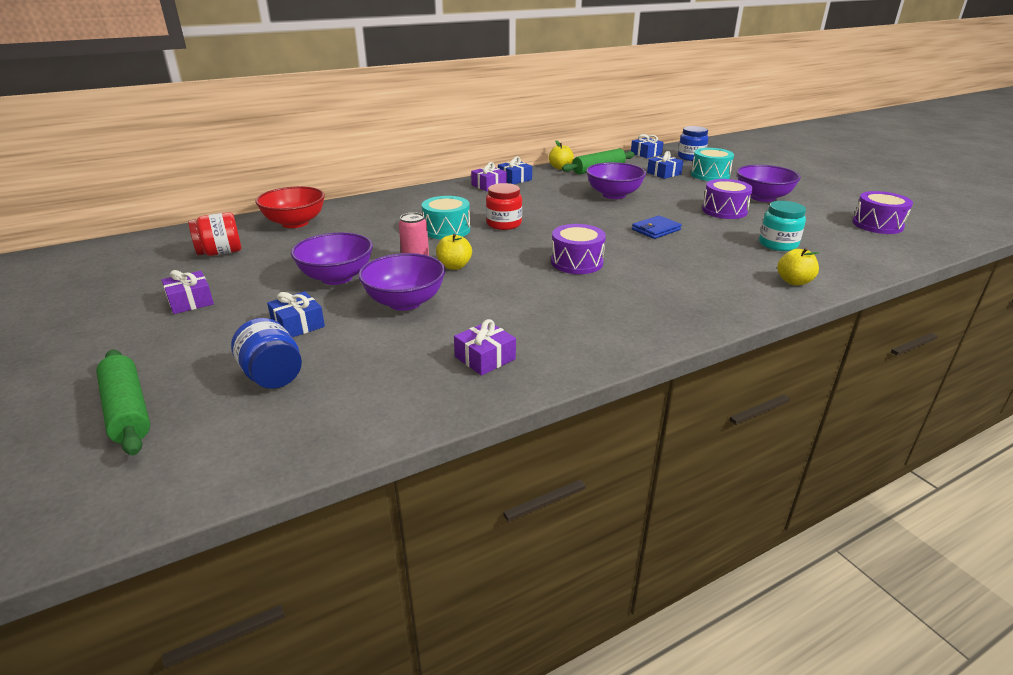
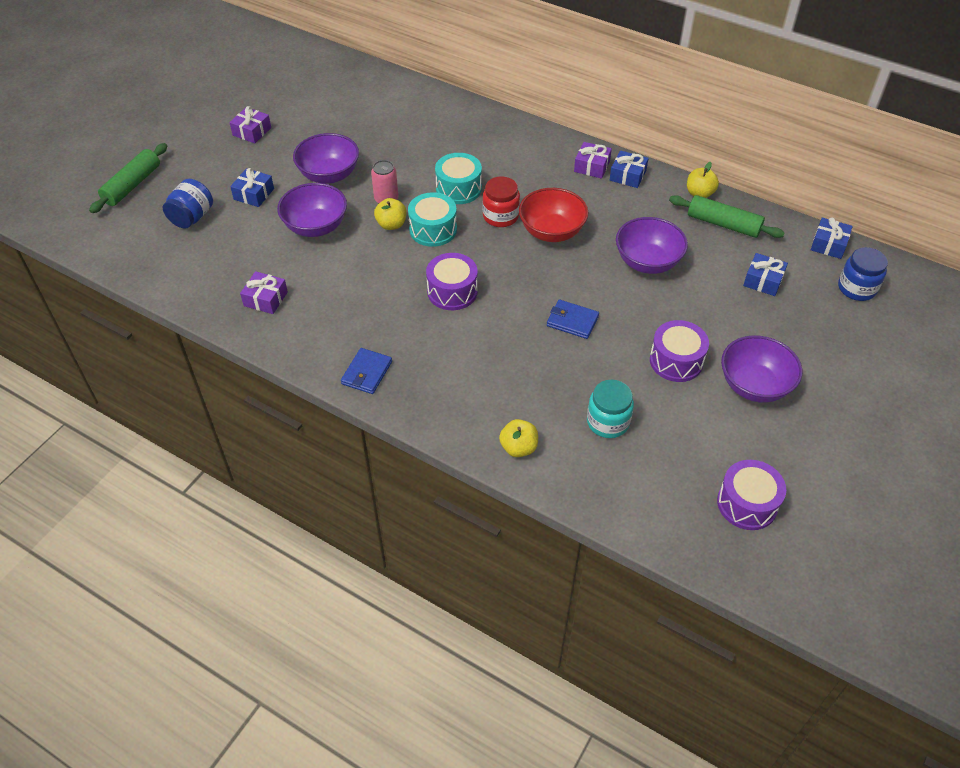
camera: 60 degrees right, 20 degrees up
red jar [188,212,241,256] -> none
red bowl [255,186,325,228] -> red bowl moved to [519,188,589,242]
turquoise drum [691,148,734,181] -> turquoise drum moved to [408,192,457,247]
none -> blue wallet [341,348,392,394]

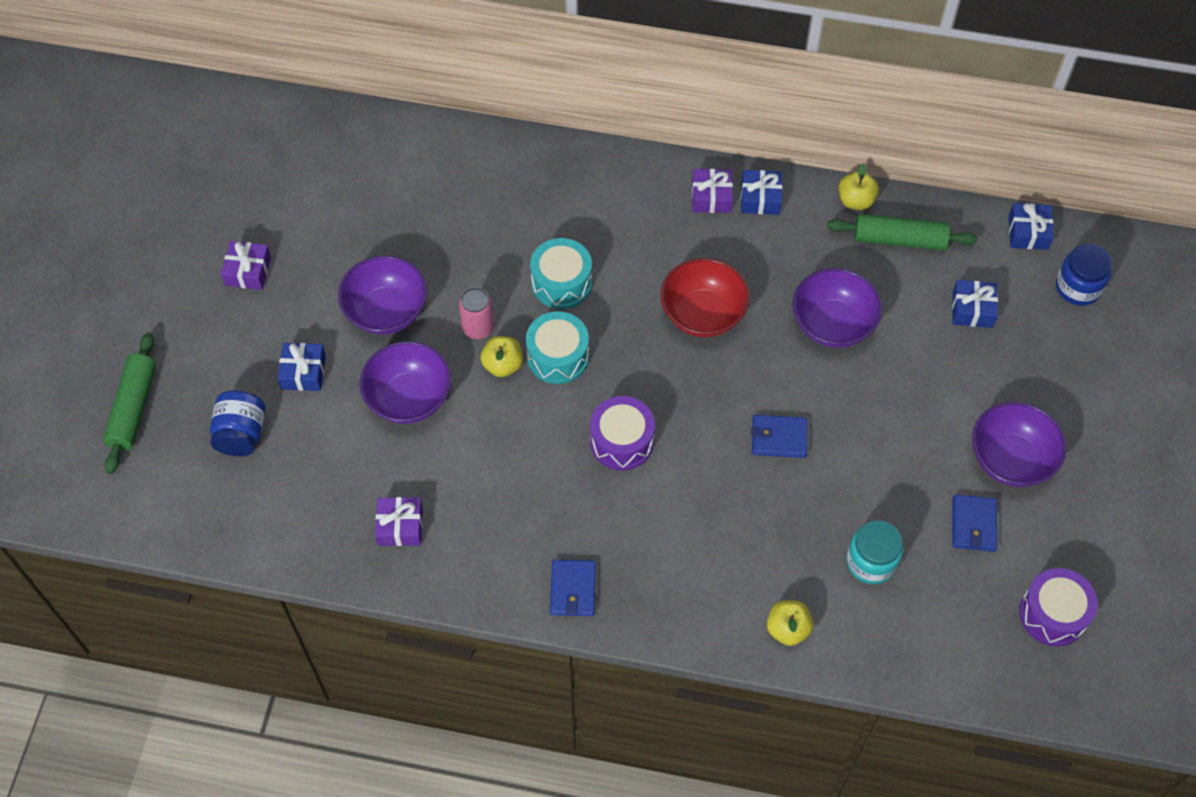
camera: 20 degrees left, 10 degrees up
red jar [483,177,520,227] -> none
purple drum [650,320,709,382] -> none
none -> blue wallet [952,494,997,552]

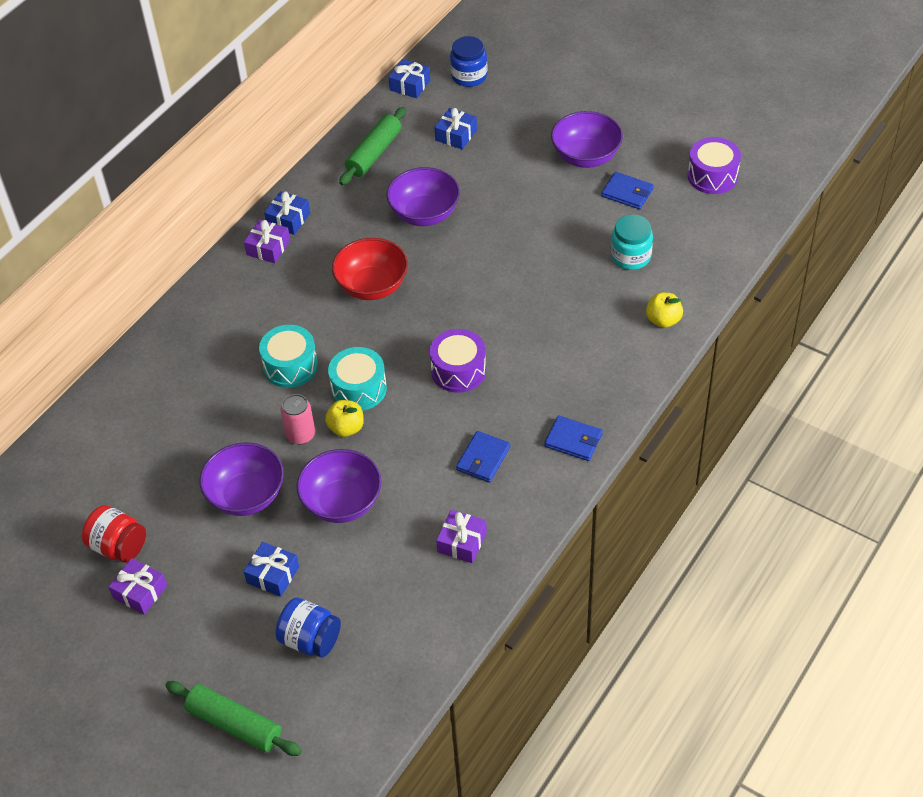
camera: 65 degrees left, 10 degrees down
blue wallet [751,415,807,458] -> blue wallet moved to [456,431,510,482]
yellow apple [838,164,879,210] -> none
none -> red jar [82,505,146,563]

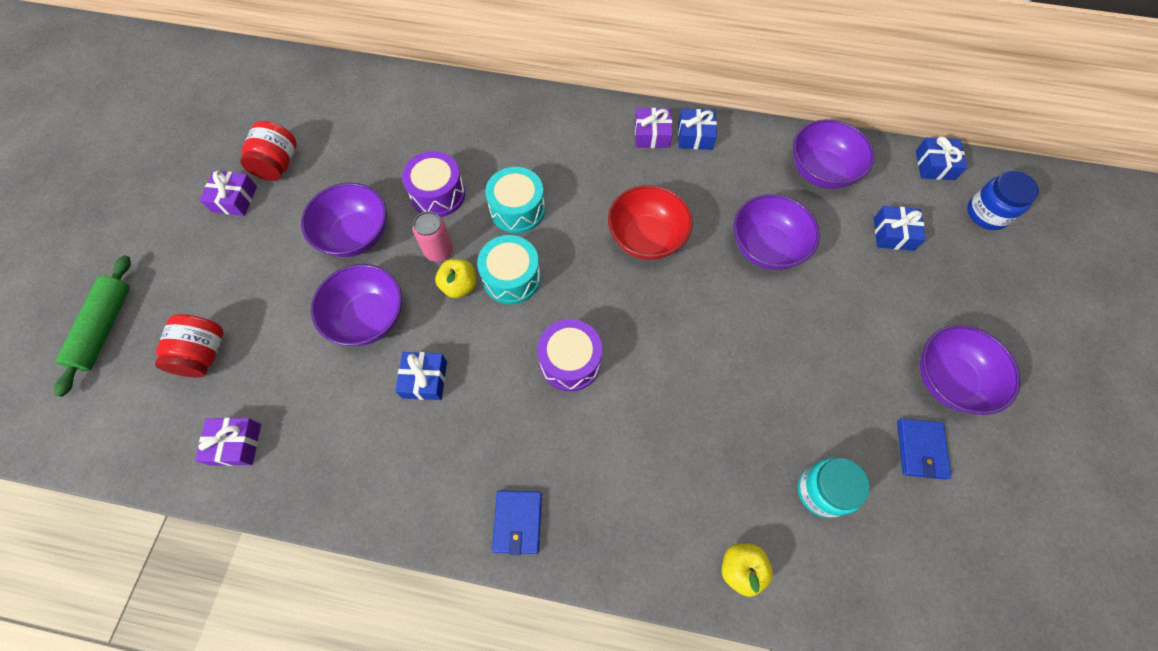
camera: 65 degrees right, 15 degrees up
blue gift [244,542,299,597] -> blue gift moved to [395,352,447,400]
blue jar [275,598,341,657] -> red jar [155,314,224,377]
green rolling pin [339,107,406,185] -> purple bowl [793,119,875,189]
purple gift [436,510,487,563] -> purple gift moved to [195,418,261,466]
blue wallet [456,431,510,482] -> none
purple drum [688,137,741,194] -> purple drum moved to [402,151,465,217]

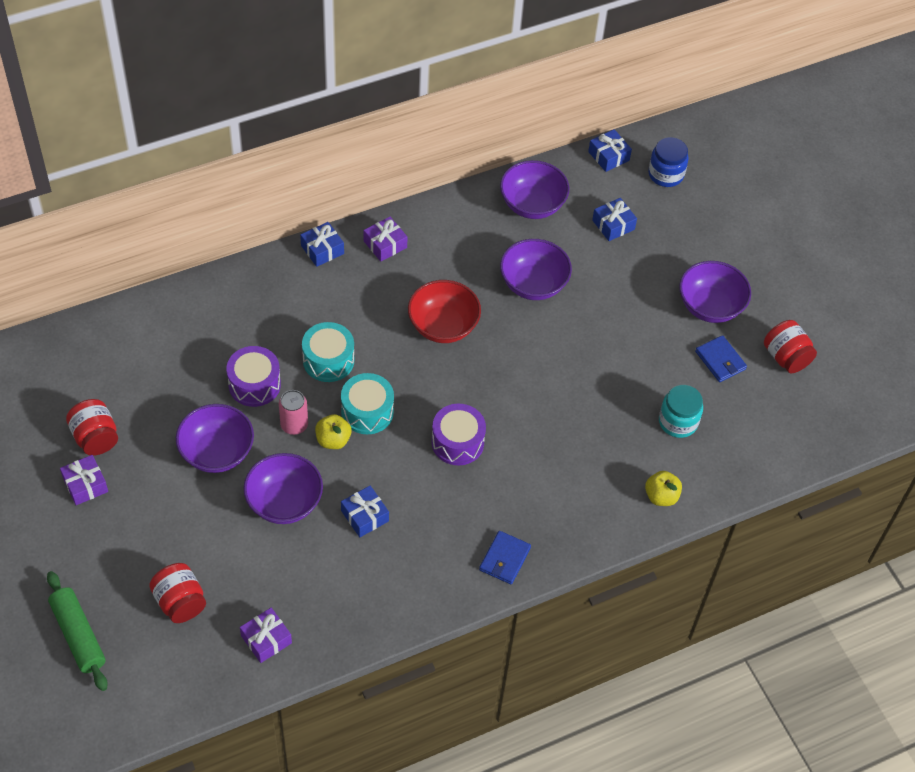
camera: 40 degrees left, 10 degrees down
blue wallet [492,490,542,555] -> blue wallet turned 60 degrees clockwise [479,531,531,584]
blue gift [678,109,717,150] -> blue gift moved to [300,222,344,267]
none -> red jar [764,320,817,373]

